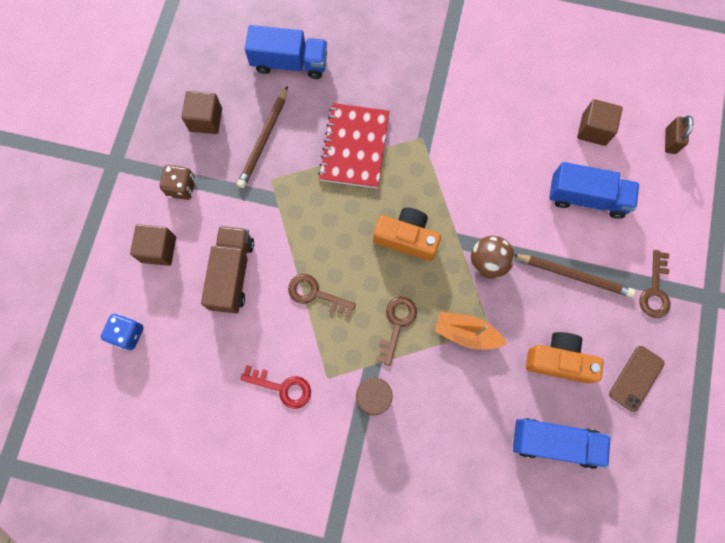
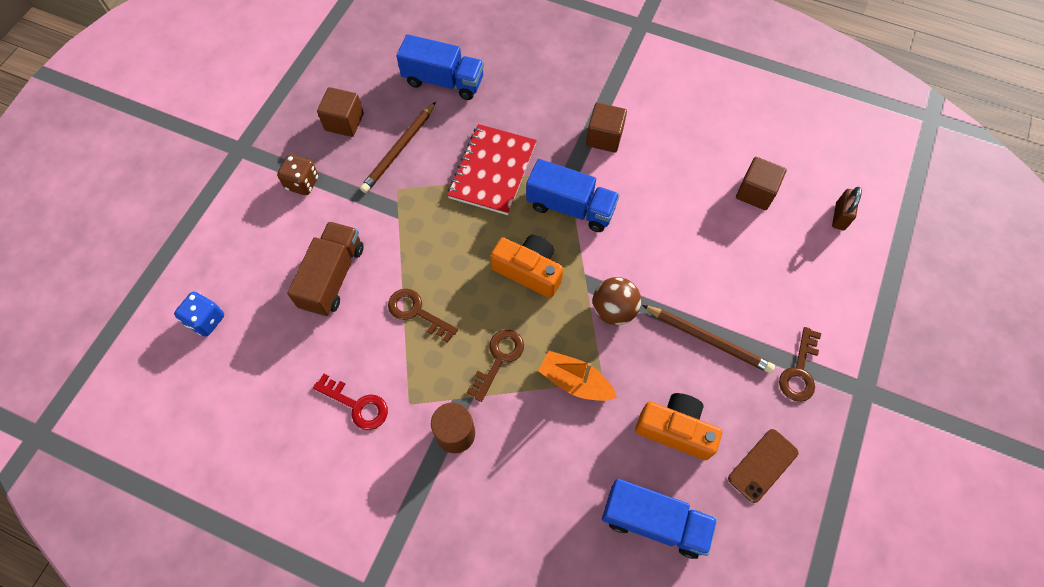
camera: 10 degrees right, 10 degrees down
brown cube [130,224,176,266] -> brown cube moved to [586,103,627,153]
blue truck [549,162,639,219] -> blue truck moved to [526,159,620,232]

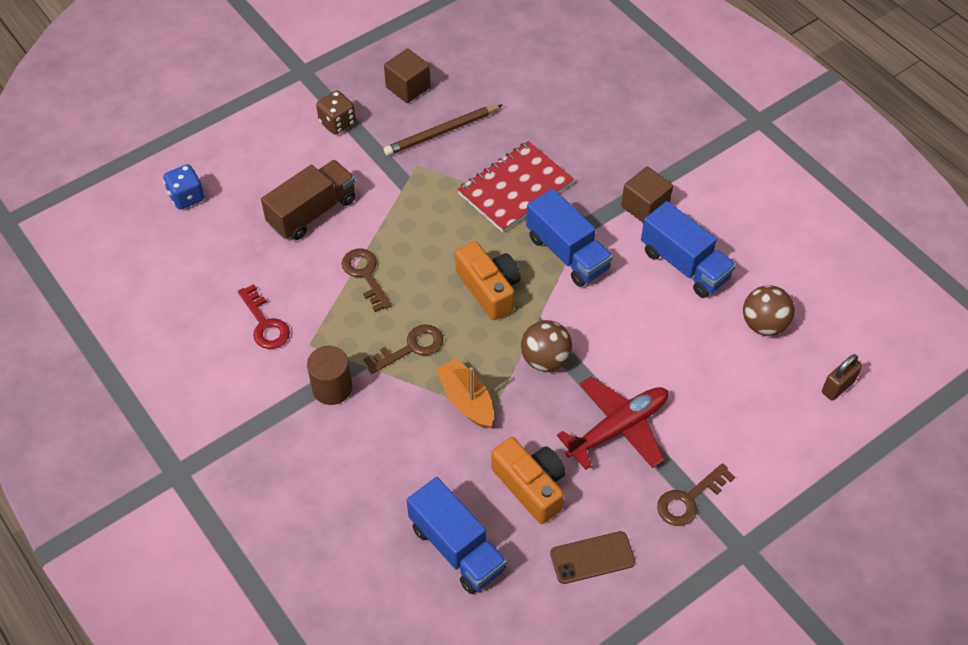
camera: 30 degrees right, 10 degrees down
blue truck [397,34,484,100] -> blue truck moved to [641,201,736,298]
brown pencil [642,305,775,373] -> red plane [557,377,668,470]
brown cube [736,157,787,210] -> brown ball [743,285,795,336]

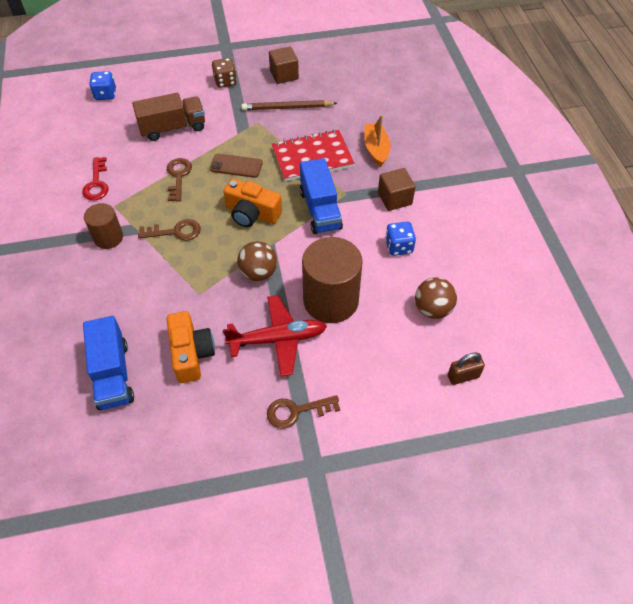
camera: 25 degrees right, 0 degrees up
orange boat [436,358,494,429] -> orange boat moved to [364,115,391,167]
orange camera [455,241,520,320] -> orange camera turned 120 degrees clockwise [223,179,282,227]
brown phone [550,531,635,584] -> brown phone moved to [210,154,263,178]
blue truck [641,201,736,298] -> blue dice [385,222,416,256]
none -> brown cylinder [302,237,363,323]

